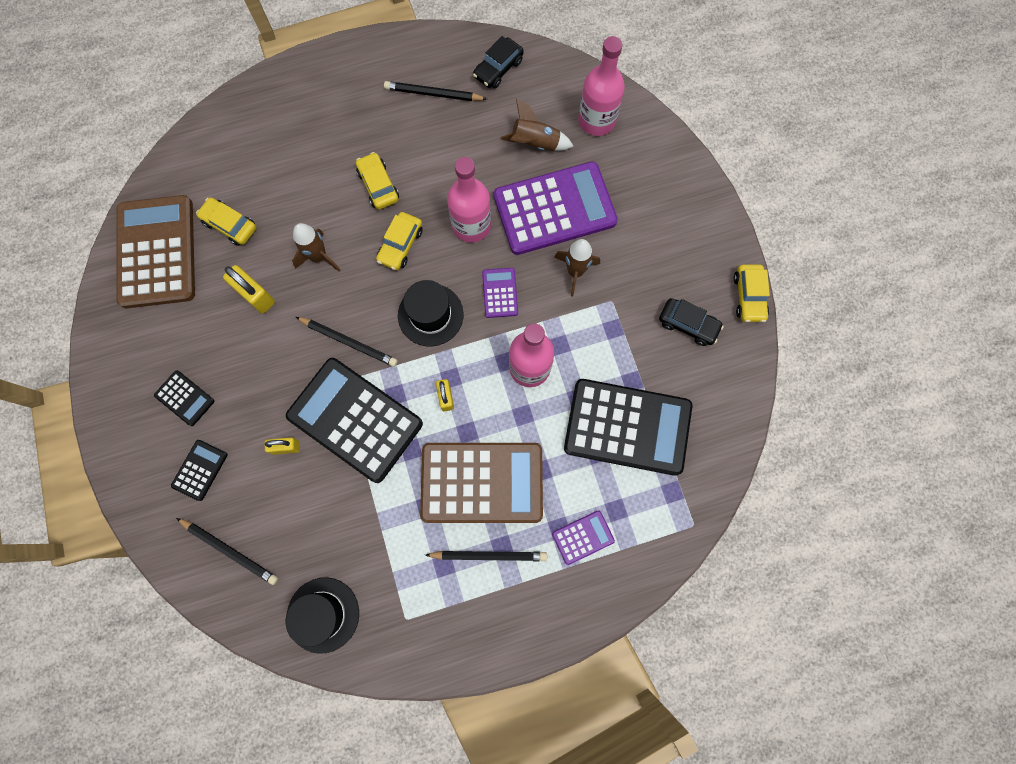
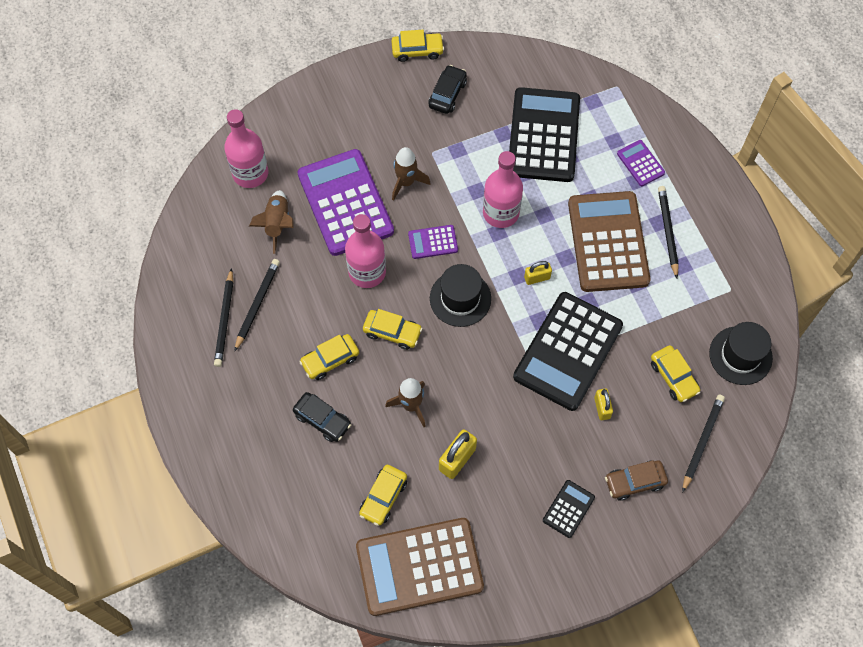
camera: 95 degrees left, 10 degrees down
black calculator [171,440,227,501] -> brown car [605,460,668,501]
black pencil [296,317,398,367] -> black pencil moved to [234,259,280,352]
black car [473,36,524,88] -> black car moved to [293,392,351,442]
none -> yellow car [651,345,700,402]

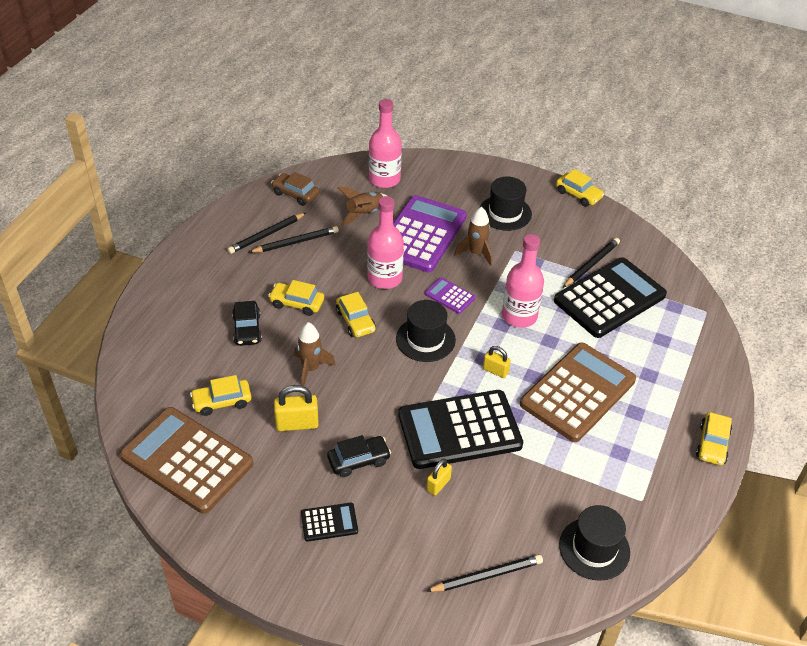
camera: 45 degrees right, 20 degrees down
black car [428,65,467,114] -> black car moved to [327,435,391,477]
brown car [605,460,668,501] -> brown car moved to [271,172,320,206]
purple calculator [617,140,665,186] -> none
yellow car [651,345,700,402] -> yellow car moved to [696,412,732,465]
black pencil [658,186,679,279] -> black pencil moved to [563,238,620,288]
none -> black hat [480,177,532,231]

